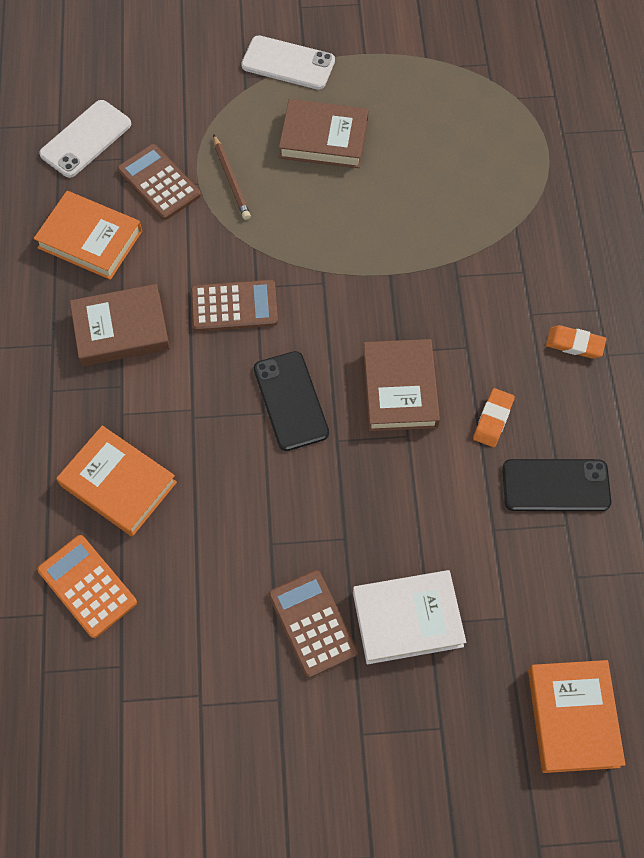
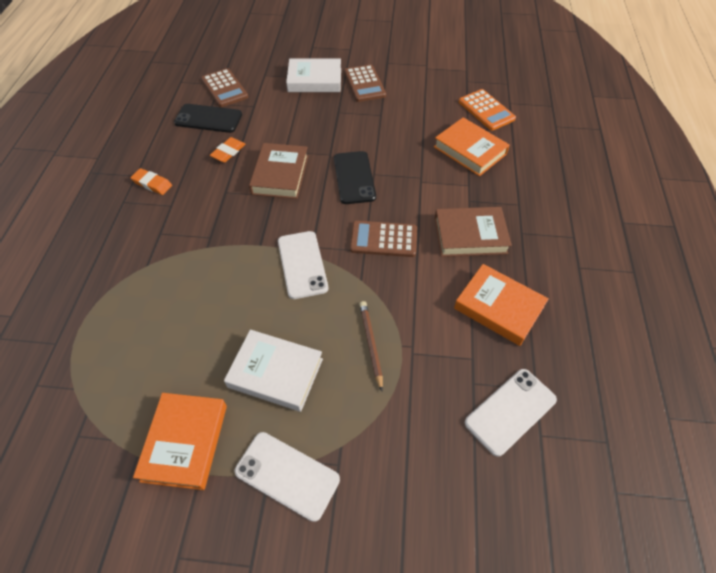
camera: 170 degrees left, 10 degrees down
brown calculator [117,144,201,220] -> brown calculator moved to [201,68,248,107]
brown book [279,99,369,168] -> white book [224,330,323,412]
orange book [528,660,626,773] -> orange book moved to [133,393,227,490]
none -> white phone [278,231,328,299]

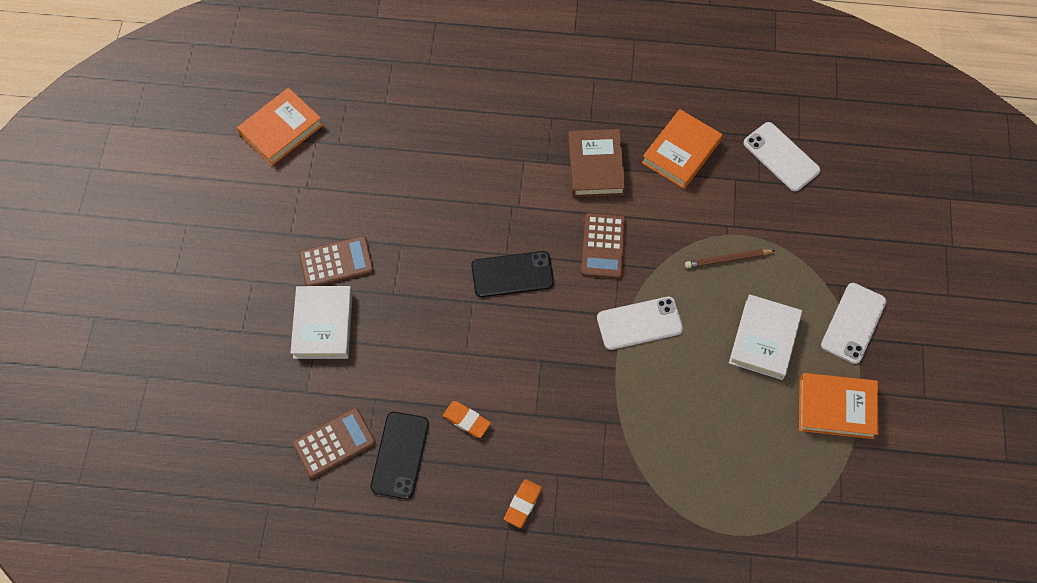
camera: 90 degrees left, 10 degrees up
brown book [249,143,308,199] -> none
orange book [434,117,510,176] -> orange book moved to [237,88,323,166]
orange calculator [459,89,516,131] -> none

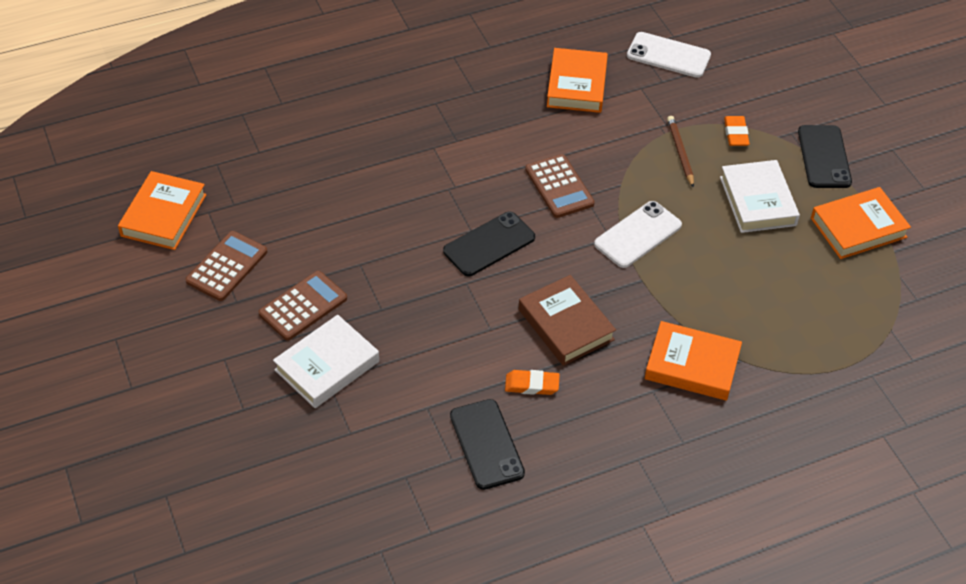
camera: 30 degrees left, 15 degrees down
white book [290,286,353,359] -> white book turned 75 degrees clockwise [273,315,379,408]
brown calculator [292,408,376,479] -> brown calculator moved to [185,231,267,301]
orange eraser [504,479,542,528] -> orange eraser moved to [724,116,750,146]
brown book [568,129,626,197] -> brown book moved to [519,275,616,366]
brown pencil [685,249,776,268] -> brown pencil turned 120 degrees clockwise [667,116,694,188]
white phone [821,283,887,364] -> black phone [798,125,852,188]
none -> orange book [645,321,742,401]

